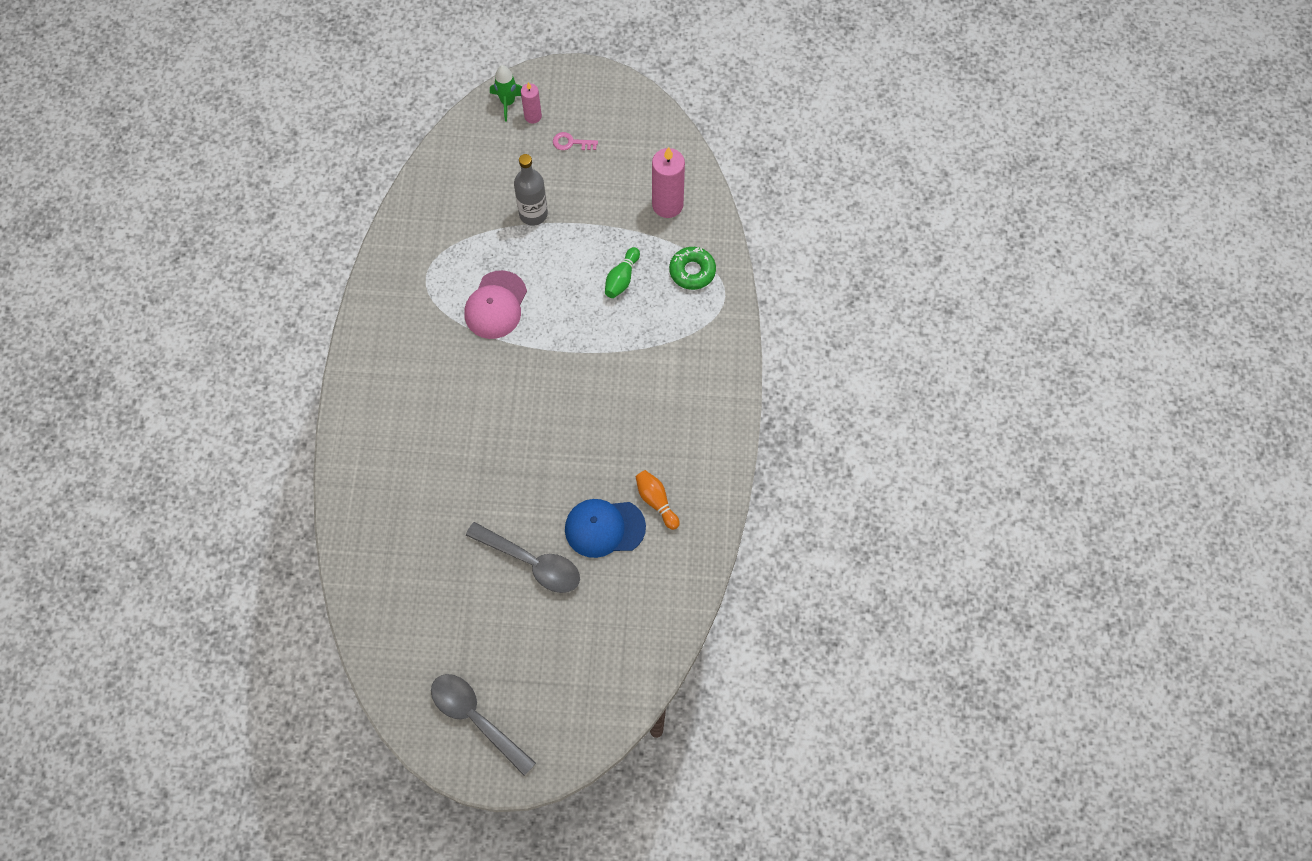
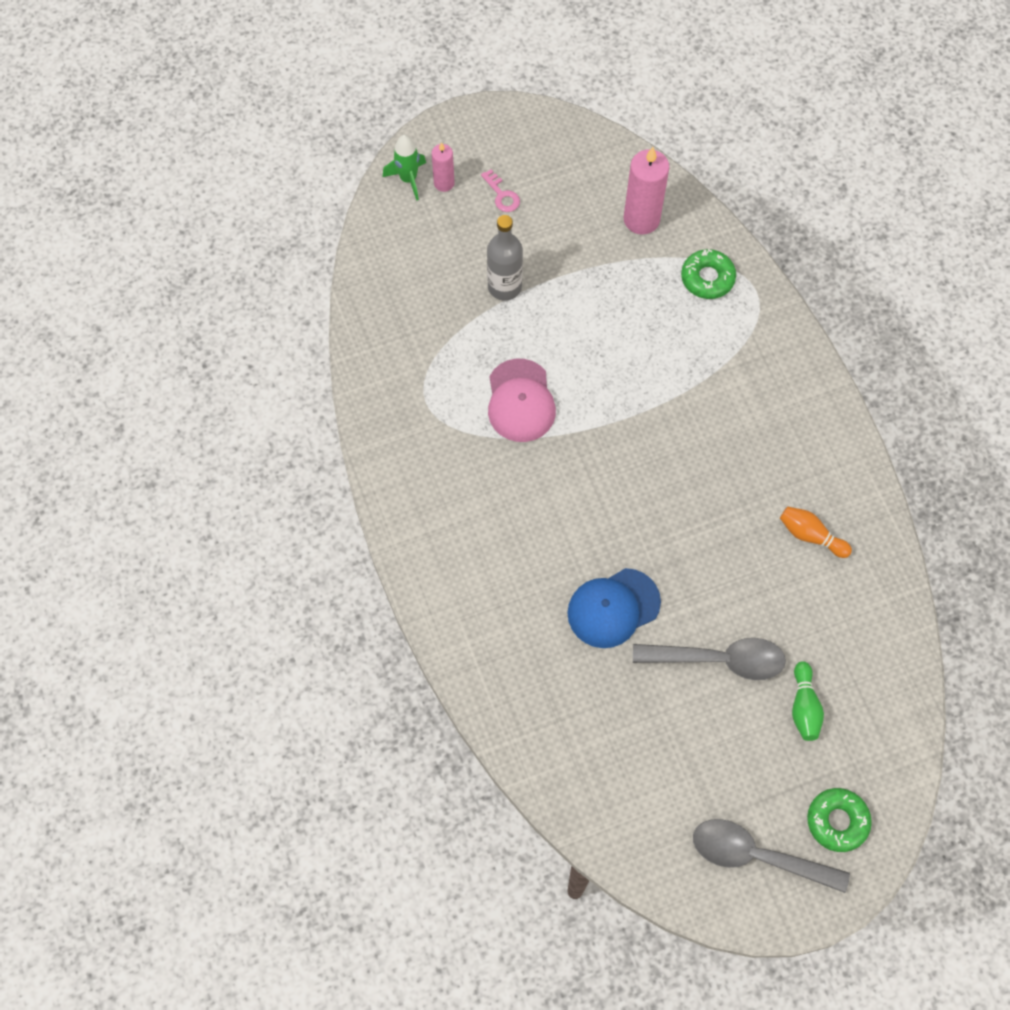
camera: 25 degrees left, 0 degrees up
pink key [553,132,598,150] -> pink key turned 105 degrees counterclockwise [481,169,520,212]
blue cap [565,499,646,558] -> blue cap moved to [567,568,661,648]
green bowling pin [605,247,640,298] -> green bowling pin moved to [792,661,824,741]
none -> green donut [807,788,872,852]

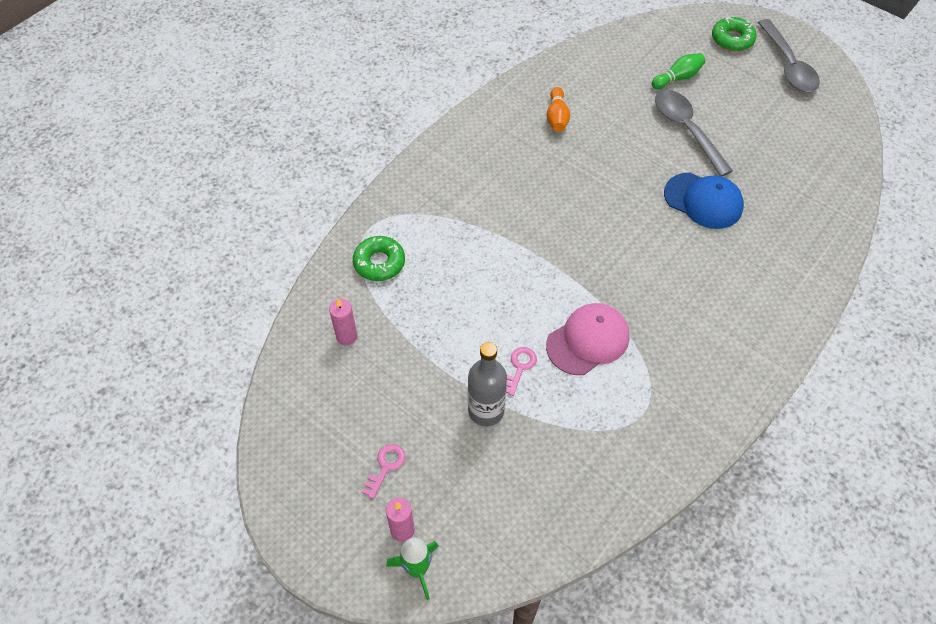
camera: 120 degrees left, 10 degrees down
pink candle [624,147,669,234] -> pink candle [329,299,357,346], size x0.57
none -> pink key [506,347,537,396]

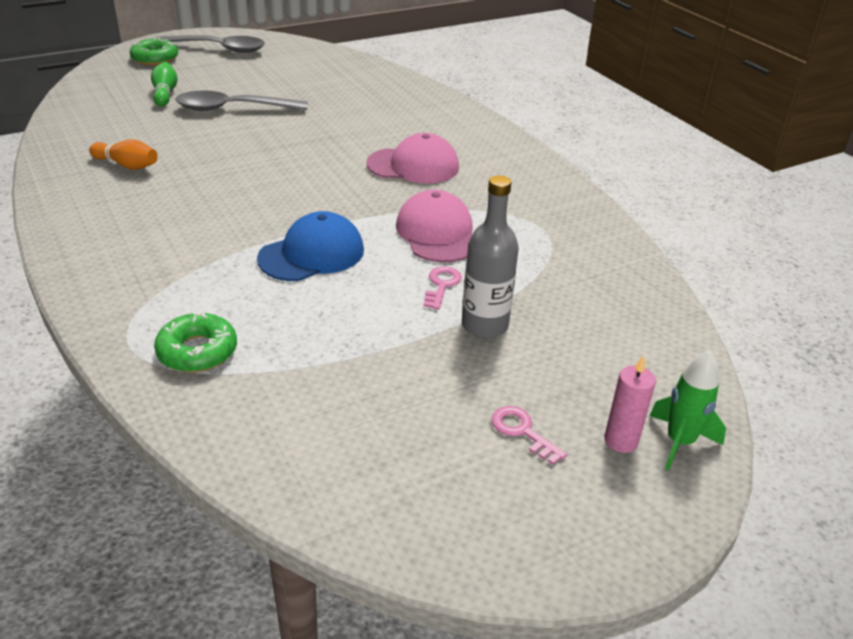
camera: 70 degrees left, 20 degrees down
pink candle [329,299,357,346] -> none
pink key [506,347,537,396] -> pink key turned 60 degrees clockwise [423,266,462,310]
blue cap [664,173,744,229] -> blue cap moved to [257,211,364,281]
none -> pink cap [366,133,459,183]

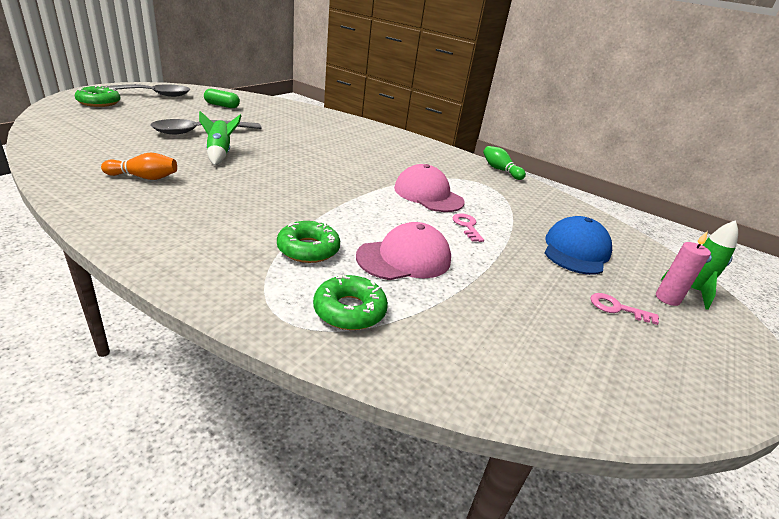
camera: 30 degrees left, 5 degrees down
green bowling pin [151,62,177,107] -> green bowling pin moved to [483,146,526,180]
blue cap [257,211,364,281] -> blue cap moved to [545,216,612,275]
pink cap [366,133,459,183] -> pink cap moved to [356,222,451,280]
grey bottle [462,175,519,338] -> none
none -> green rocket [199,111,242,165]
none -> green capsule [204,89,240,108]
none -> green donut [277,221,340,263]

